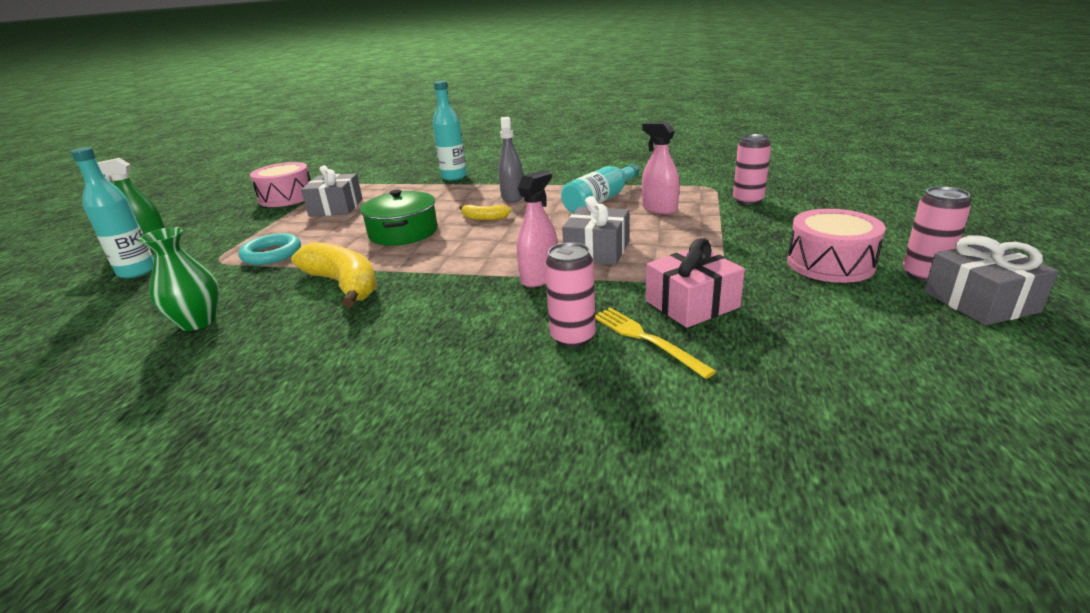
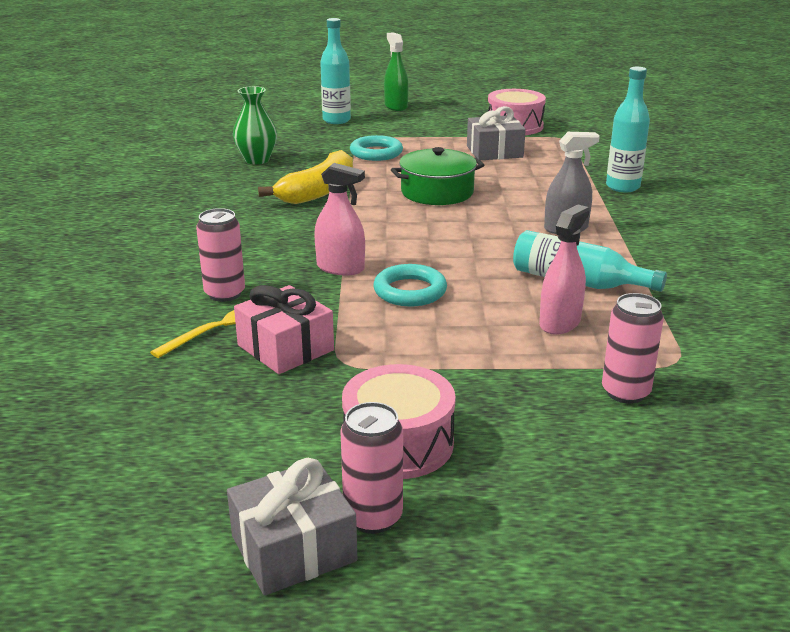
camera: 75 degrees right, 0 degrees up
yellow banana [459,205,512,220] -> none
grey gift [562,196,629,265] -> turquoise ring [373,264,447,306]

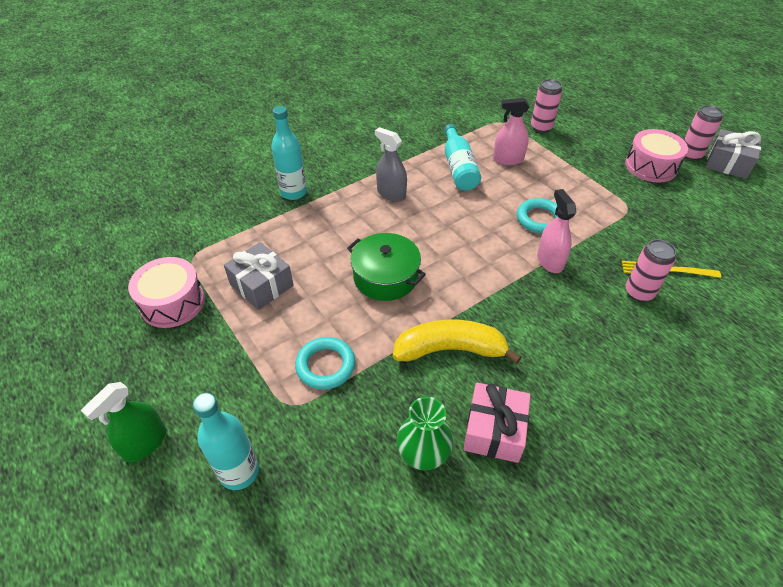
camera: 125 degrees left, 20 degrees up
pink gift [234,285,334,374] -> pink gift moved to [463,382,530,463]

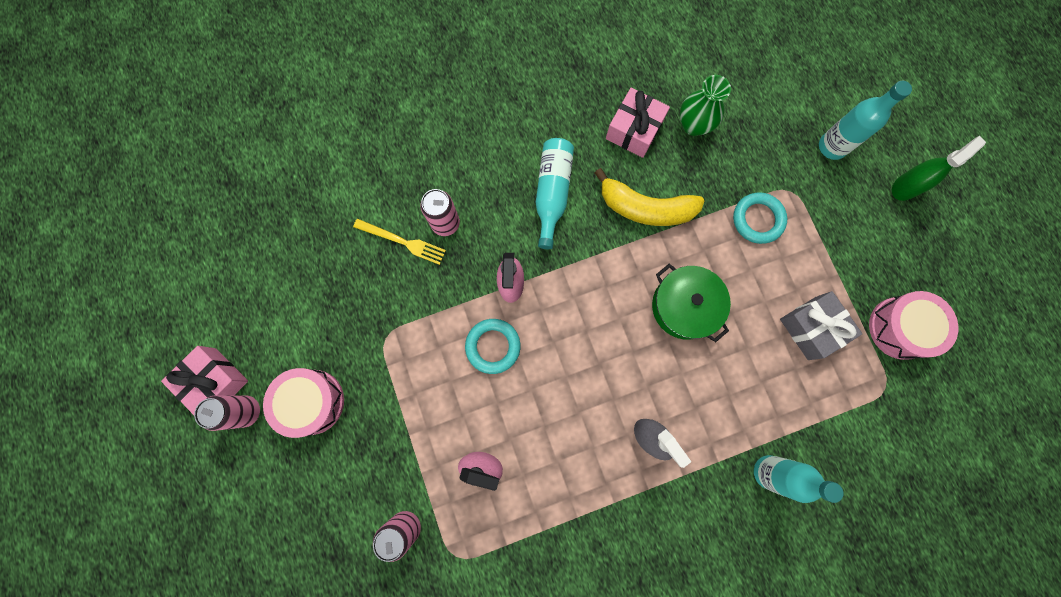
camera: 165 degrees left, 30 degrees up
turquoise bottle [444,124,481,191] -> turquoise bottle moved to [536,138,574,249]
grey gift [705,129,762,179] -> pink gift [161,346,248,415]

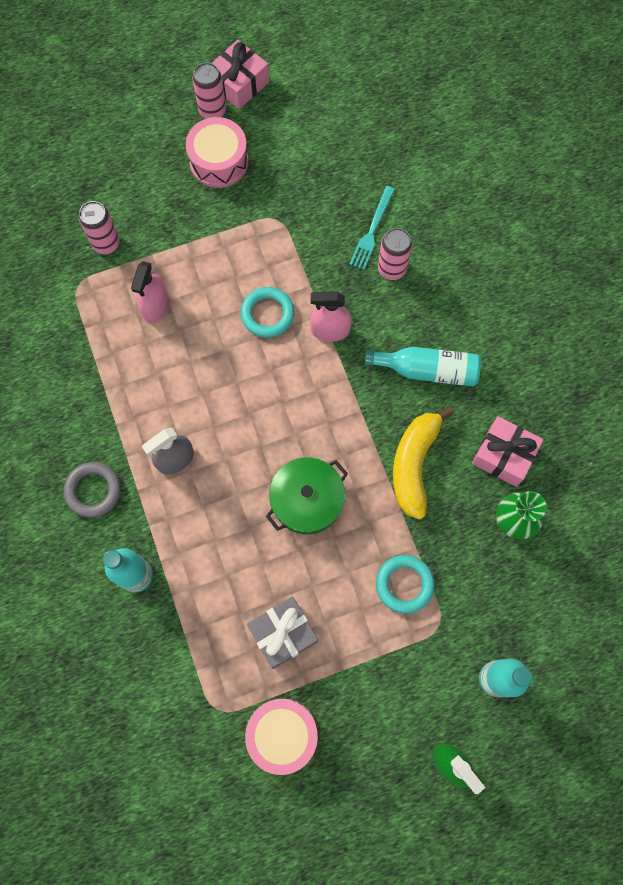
camera: 90 degrees right, 5 degrees down
yellow fork [353,219,446,265] -> turquoise fork [349,186,395,270]
none -> grey ring [64,462,121,518]

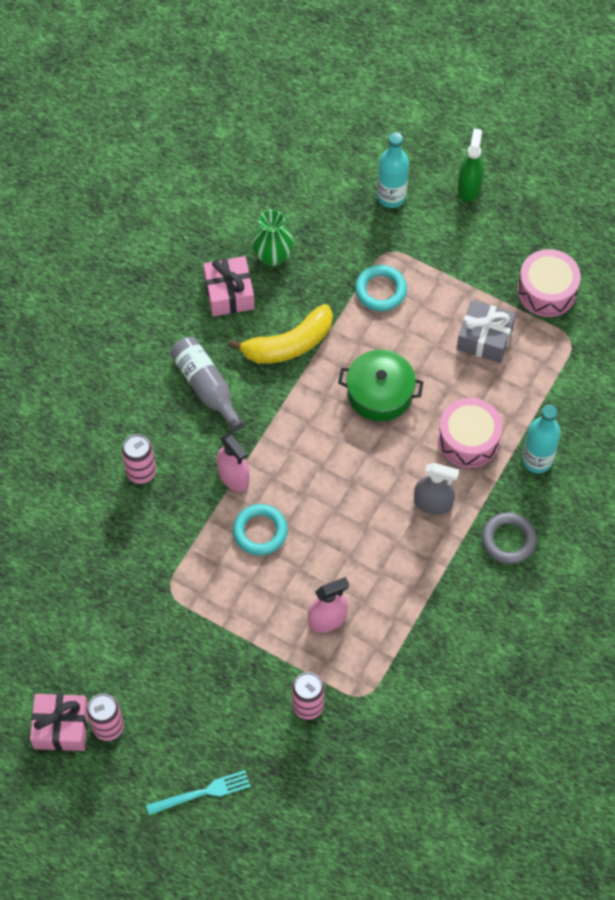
camera: 130 degrees left, 10 degrees down
pink drum [186,117,248,188] -> pink drum moved to [438,398,502,468]
turquoise fork [349,186,395,270] -> turquoise fork moved to [146,770,251,815]
turquoise bottle [365,347,481,387] -> grey bottle [170,337,244,432]

